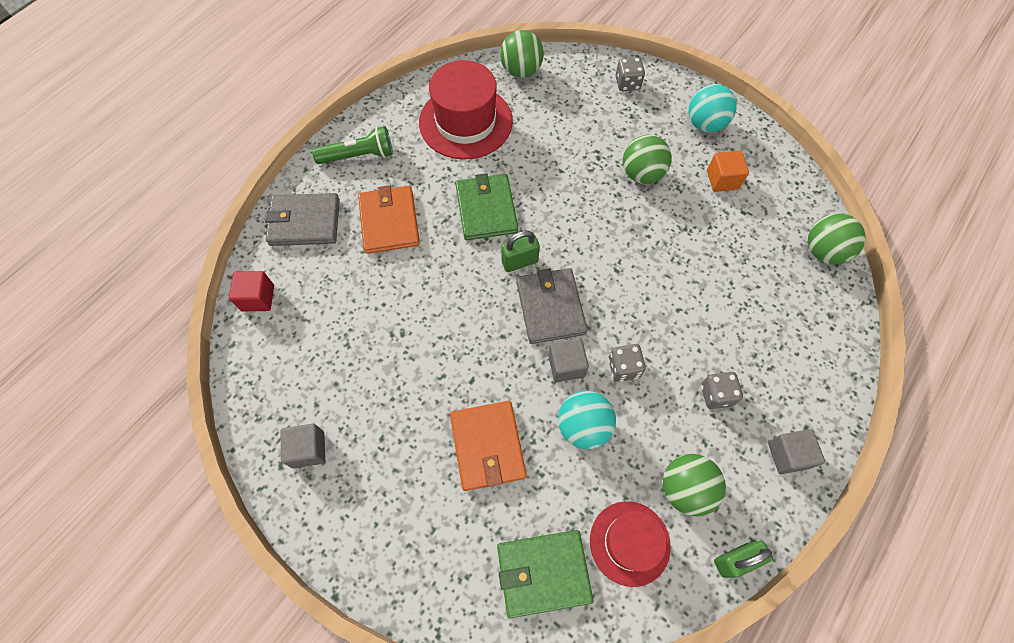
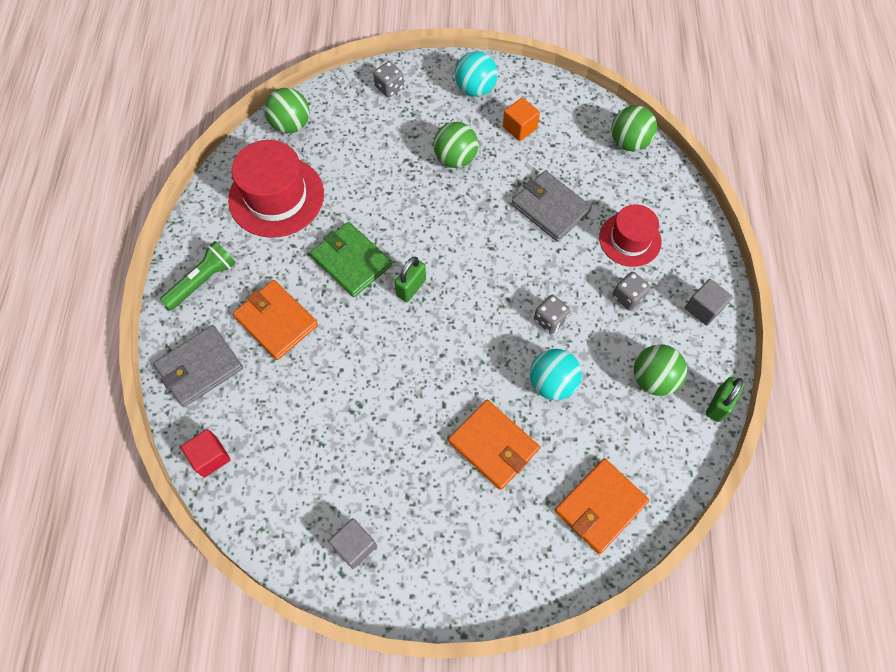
camera: 35 degrees left, 0 degrees up
green wallet [497,530,593,618] -> orange wallet [555,458,649,554]
grey wallet [516,268,588,344] -> grey wallet moved to [511,170,592,242]
grey cube [548,338,589,382] -> none
red hat [590,501,671,587] -> red hat moved to [599,205,662,267]

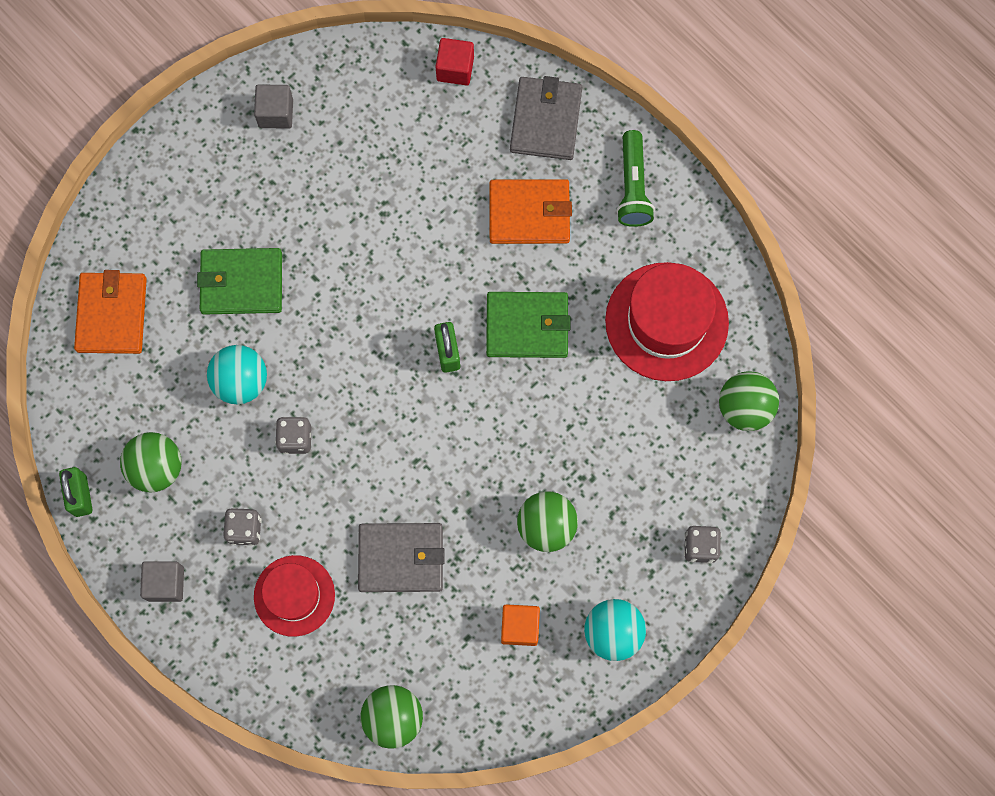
camera: 135 degrees right, 10 degrees up
orange wallet [448,400,540,490] -> green wallet [197,248,282,314]

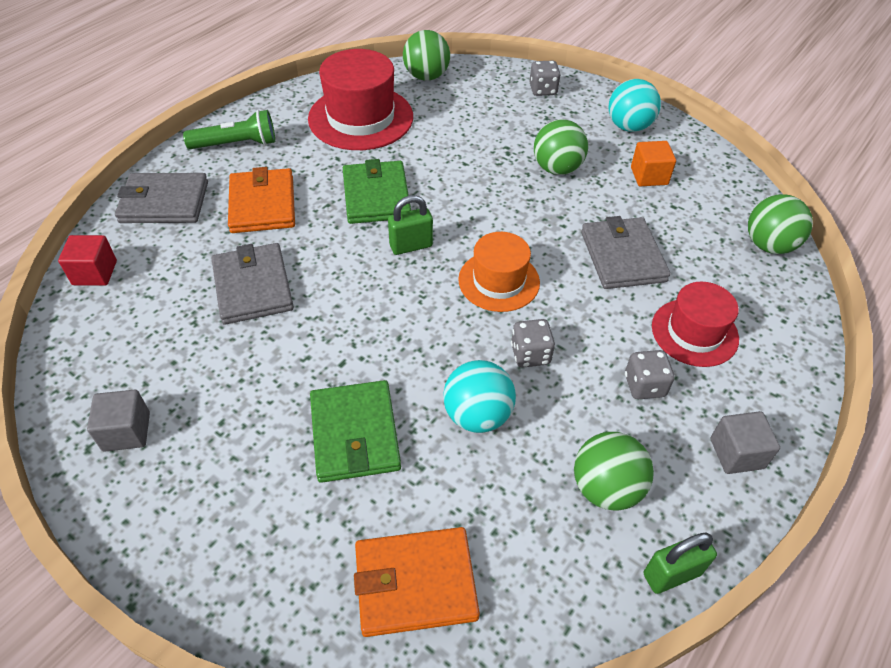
camera: 100 degrees left, 25 degrees down
none -> grey wallet [211,243,294,325]
none -> orange hat [458,232,540,312]

